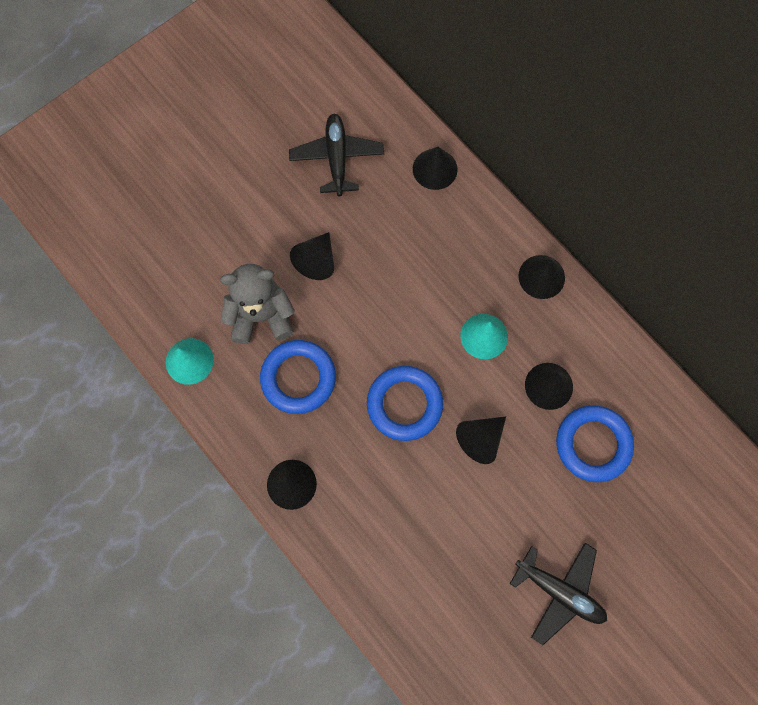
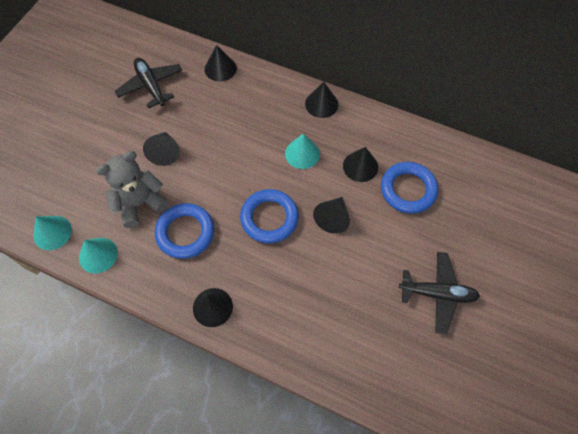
camera: 25 degrees left, 10 degrees down
none -> turquoise cone [33,216,72,250]

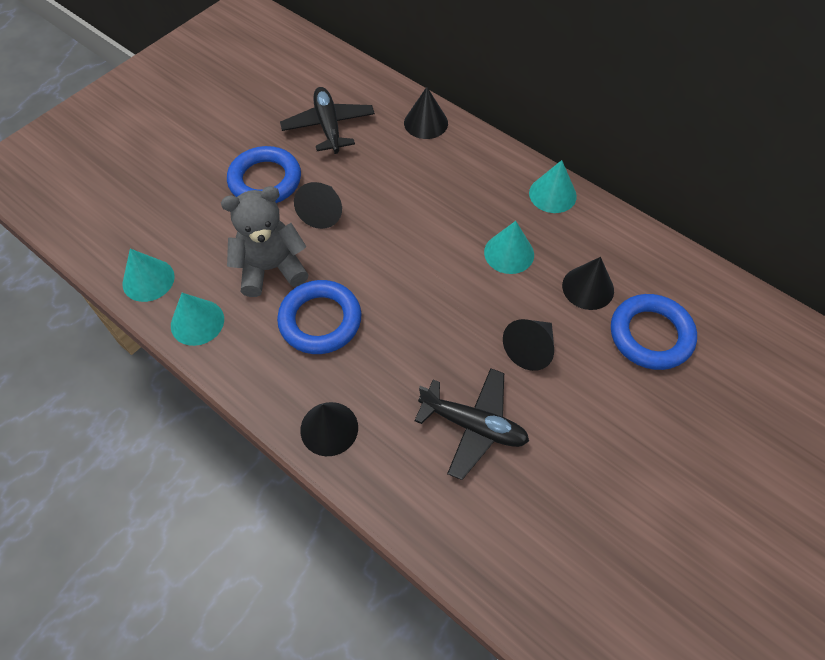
camera: 15 degrees right, 5 degrees down
blue ring [240,189,299,243] -> blue ring moved to [227,146,301,203]
black cone [305,82,338,118] -> turquoise cone [529,160,577,213]
black plane [399,252,480,334] -> black plane moved to [414,368,529,480]

